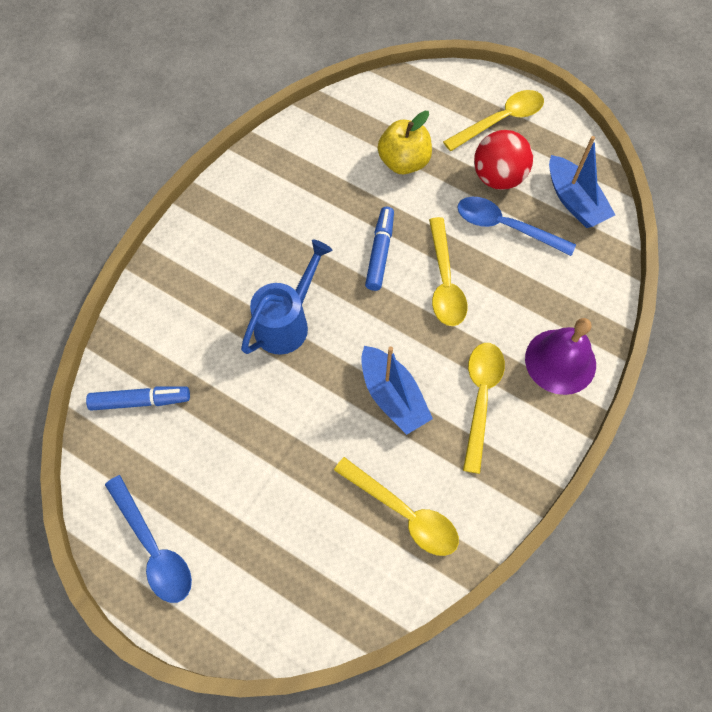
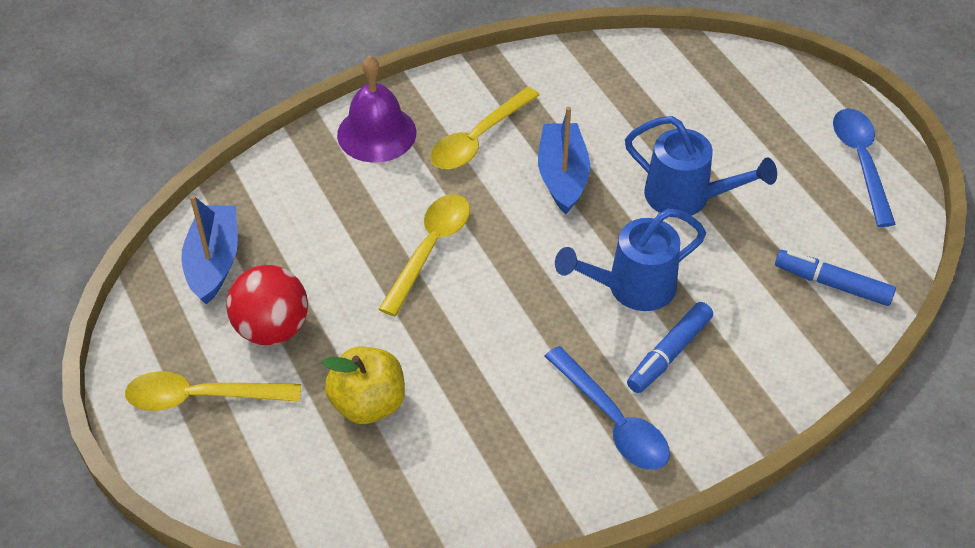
camera: 150 degrees left, 15 degrees down
yellow spoon [334,457,459,556] -> none
blue marker [365,207,394,291] -> blue marker moved to [627,302,713,393]
blue spoon [457,197,576,256] -> blue spoon moved to [545,346,670,470]
none -> blue watering can [625,116,777,218]

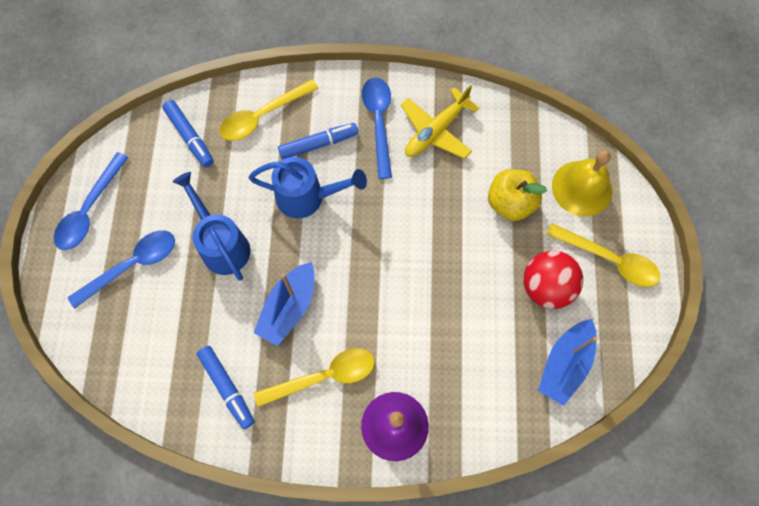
camera: 150 degrees left, 20 degrees up
yellow spoon [379,194,470,317] -> yellow spoon moved to [220,79,319,141]
none -> blue spoon [68,230,175,309]
none -> blue marker [197,346,254,429]
none -> yellow plane [401,85,480,159]
none -> yellow bell [552,150,612,217]

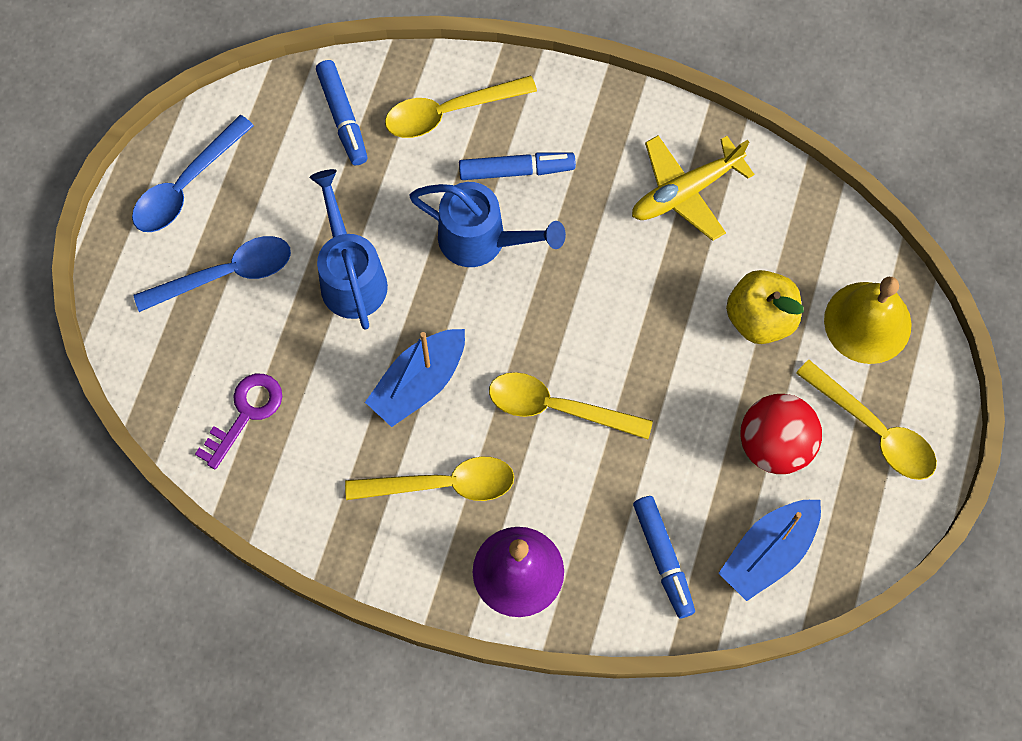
camera: 15 degrees right, 0 degrees up
blue marker [197,346,254,429] -> blue marker moved to [633,496,695,618]
blue spoon [362,77,392,179] -> none
none -> purple key [195,374,282,470]
none -> yellow spoon [489,372,653,439]

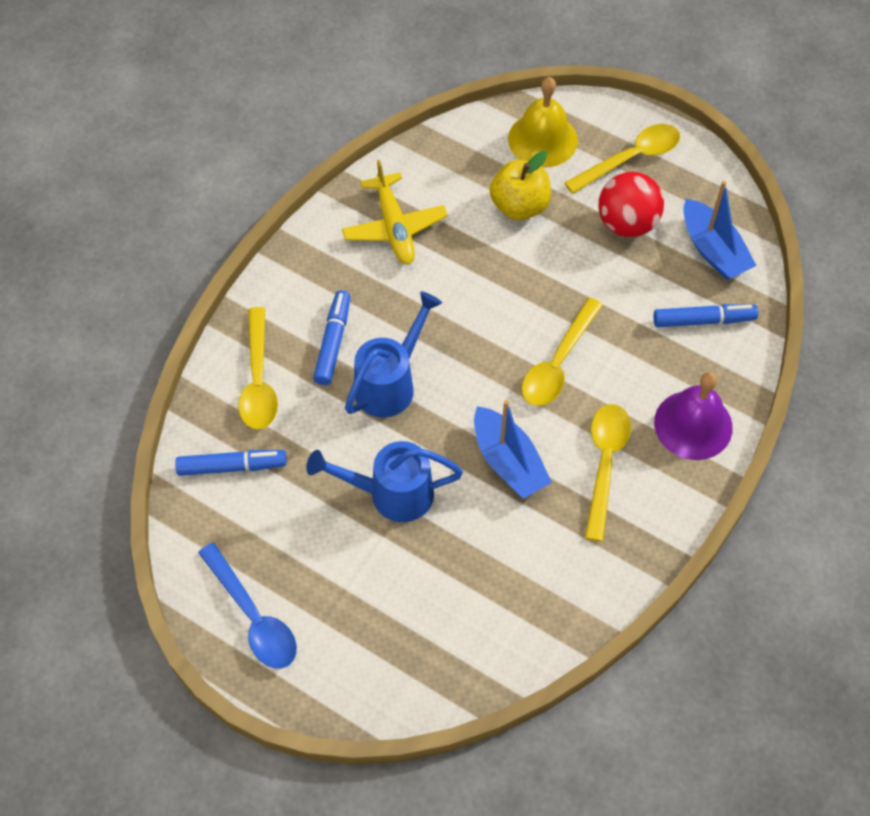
camera: 75 degrees left, 10 degrees down
blue spoon [134,236,291,312] -> none
purple key [195,374,282,470] -> none

